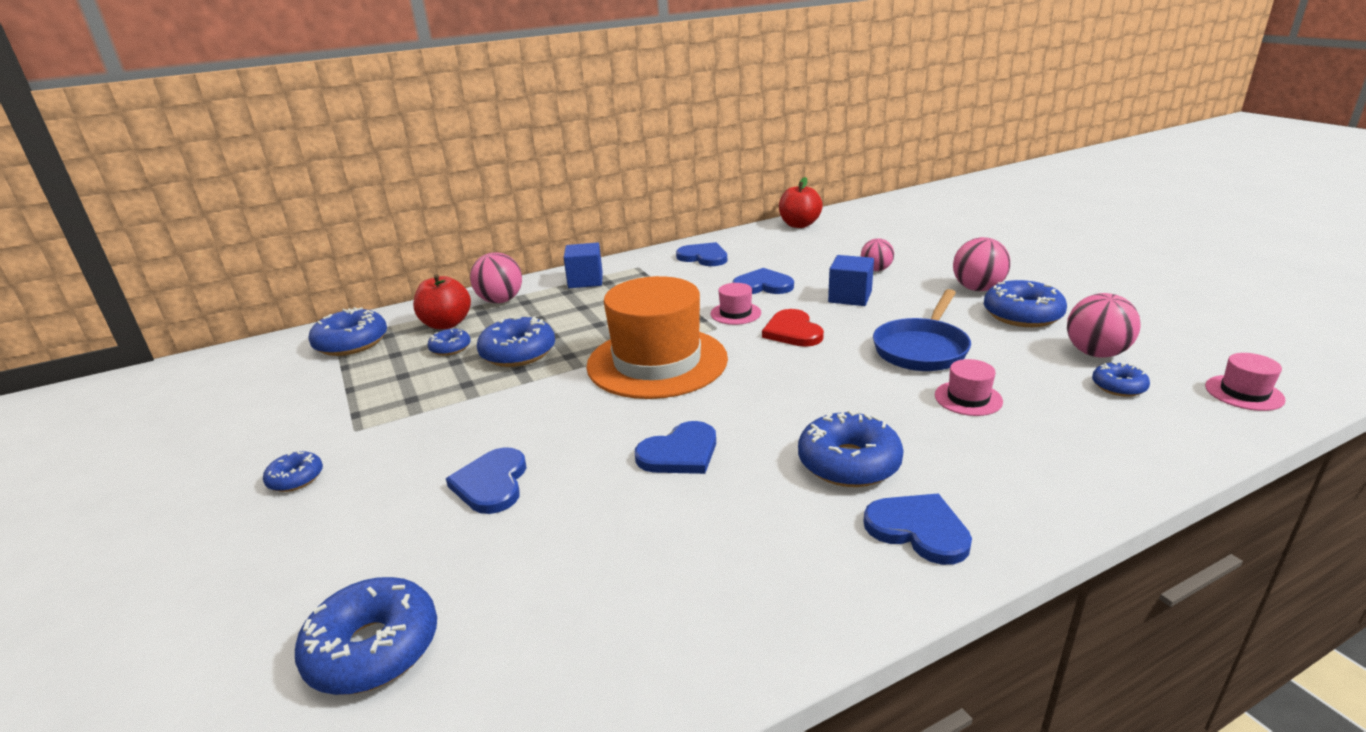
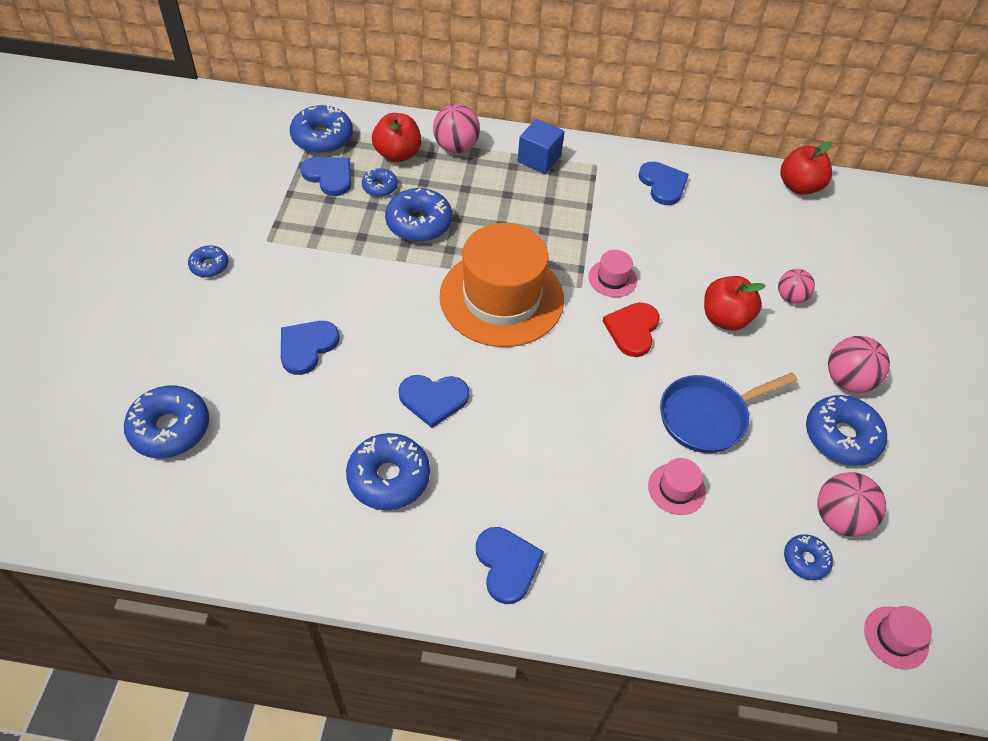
camera: 30 degrees right, 25 degrees up
blue heart [732,268,794,294] -> blue heart moved to [300,157,351,196]
blue donut [798,410,904,487] -> blue donut moved to [346,433,430,510]
blue cube [828,255,874,306] -> red apple [704,276,765,331]

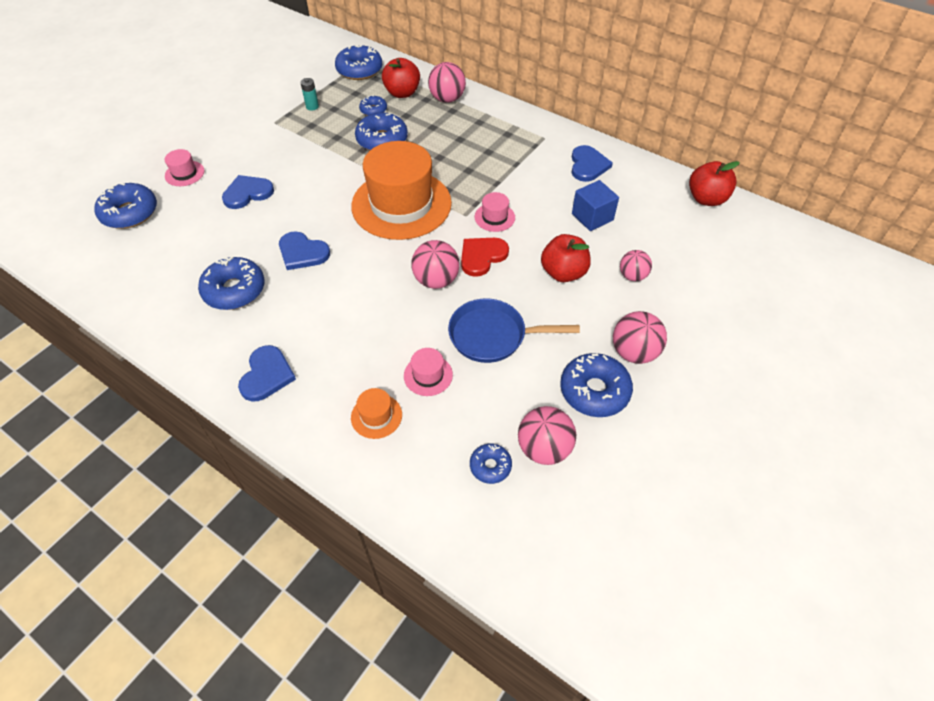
camera: 30 degrees right, 0 degrees up
blue donut [188,245,228,277] -> none
blue heart [300,157,351,196] -> none
blue cube [518,119,564,174] -> blue cube moved to [572,180,619,231]
pink hat [864,606,932,669] -> pink hat moved to [165,149,204,186]
none -> turquoise battery [301,78,319,111]
none -> orange hat [351,388,402,439]
none -> pink ball [411,240,460,289]

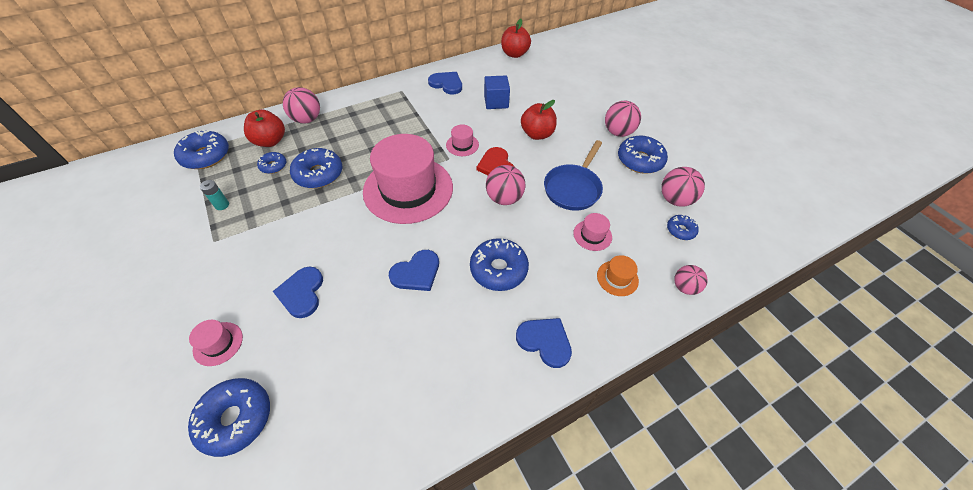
camera: 65 degrees left, 0 degrees up
blue donut [198,257,265,310] -> blue donut moved to [470,238,529,291]
orange hat [351,141,452,240] -> pink hat [363,134,453,224]
pink ball [620,250,652,281] -> pink ball moved to [674,265,707,295]

